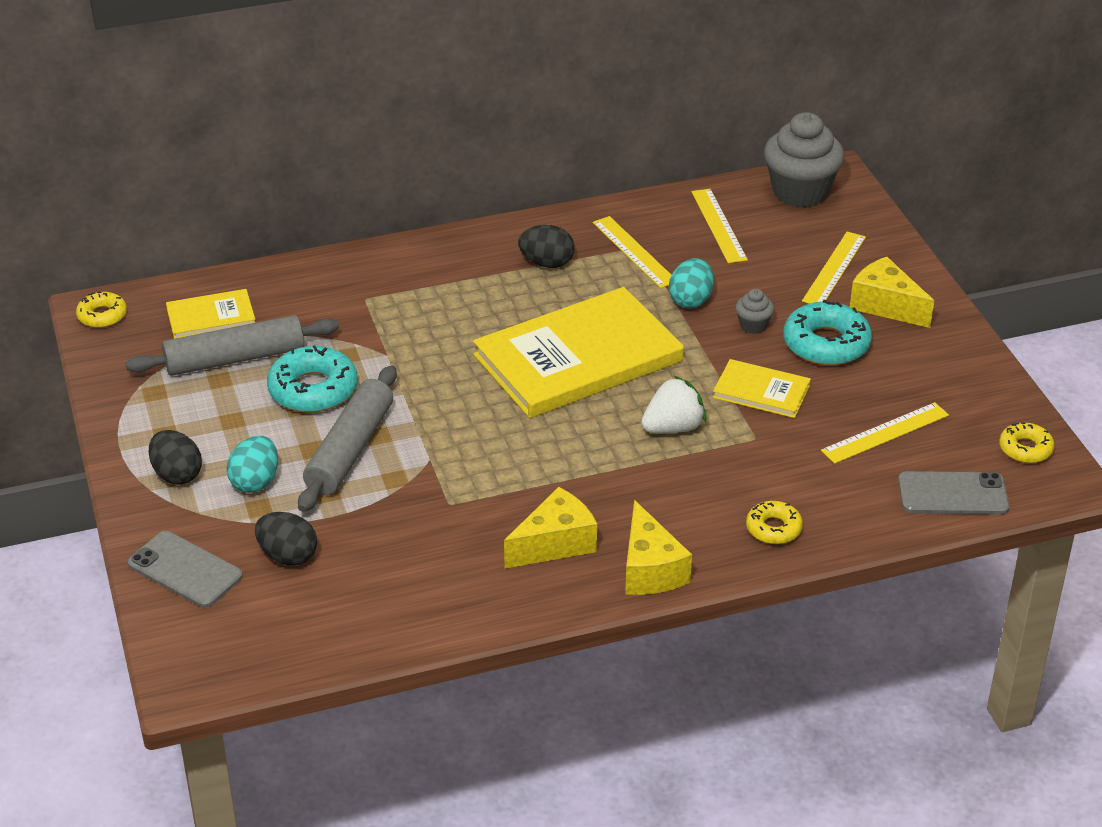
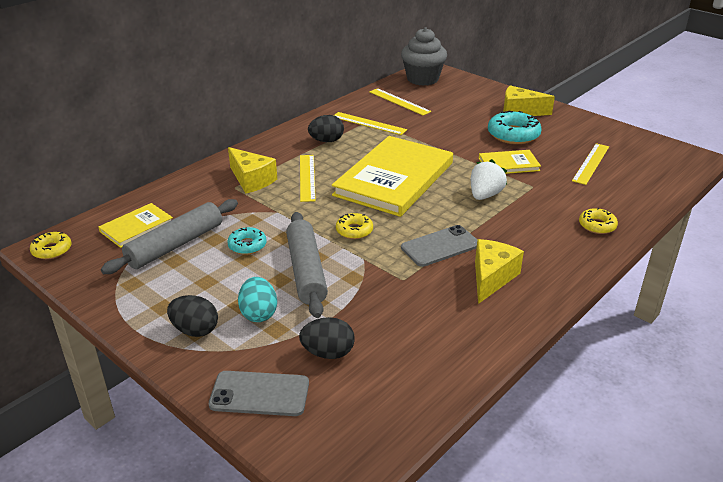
camera: 30 degrees left, 5 degrees down
turquoise donut [267,346,358,413] -> turquoise donut [227,227,267,255], size x0.58
yellow cheese [625,500,692,595] -> yellow cheese moved to [228,147,277,193]
turquoise egg [669,258,714,308] -> none
grey cupcake [735,289,774,334] -> none
yellow ruler [802,232,866,304] -> yellow ruler moved to [300,155,316,202]
grey phone [898,471,1010,515] -> grey phone moved to [401,225,477,267]
yellow donut [999,422,1055,463] -> yellow donut moved to [336,213,373,239]

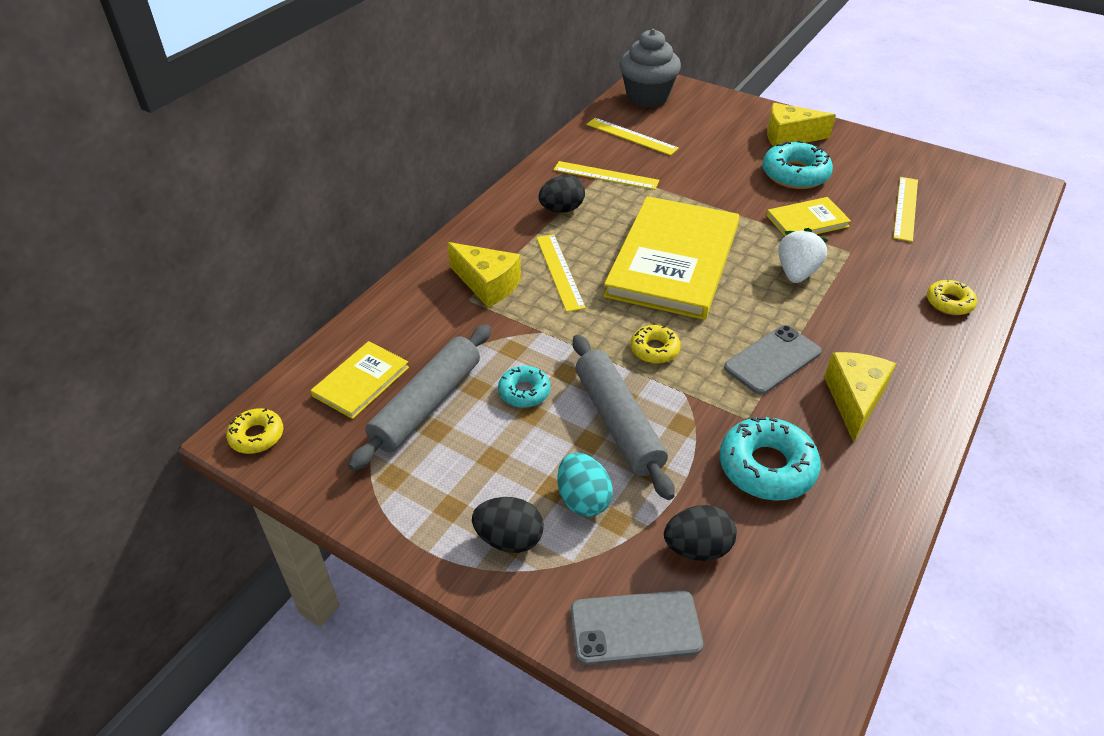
camera: 10 degrees left, 10 degrees up
none -> turquoise donut [719,417,821,501]

